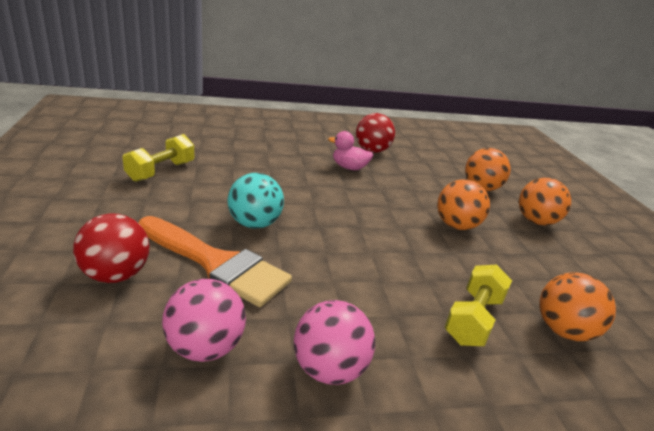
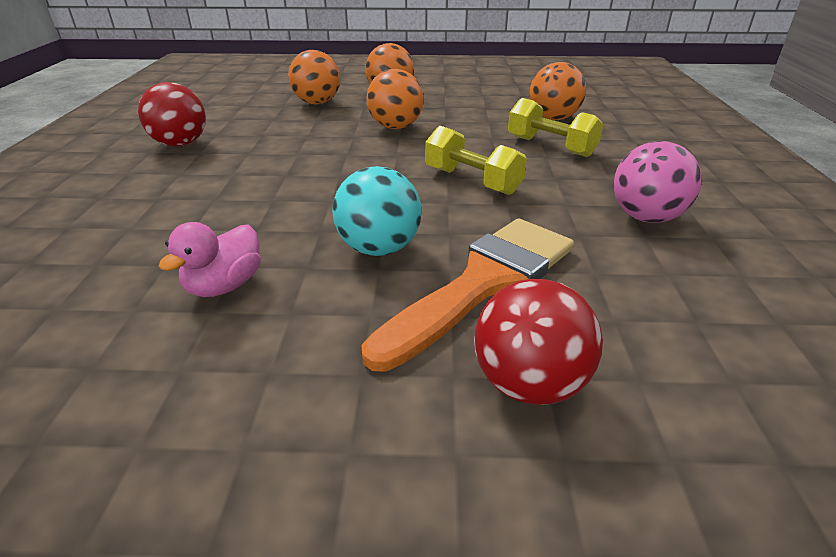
camera: 75 degrees left, 5 degrees up
yellow dumbbell [123,134,194,182] -> yellow dumbbell moved to [425,126,527,195]
pink ball [162,279,246,362] -> none
pink duck [328,131,373,170] -> pink duck moved to [158,222,261,297]

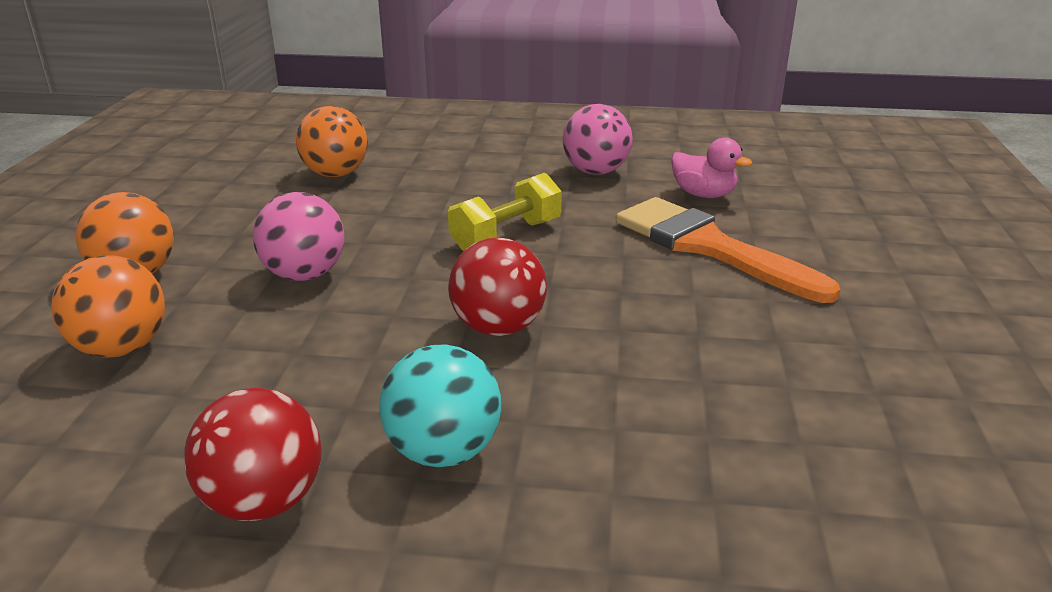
camera: 85 degrees left, 5 degrees down
pink duck [158,222,261,297] -> pink duck moved to [671,137,752,198]
turquoise ball [332,166,422,256] -> turquoise ball moved to [379,344,501,467]
orange ball [366,69,424,129] -> pink ball [253,192,344,281]
red ball [474,279,603,405] -> red ball moved to [448,238,547,336]
yellow dumbbell [508,98,603,157] -> none

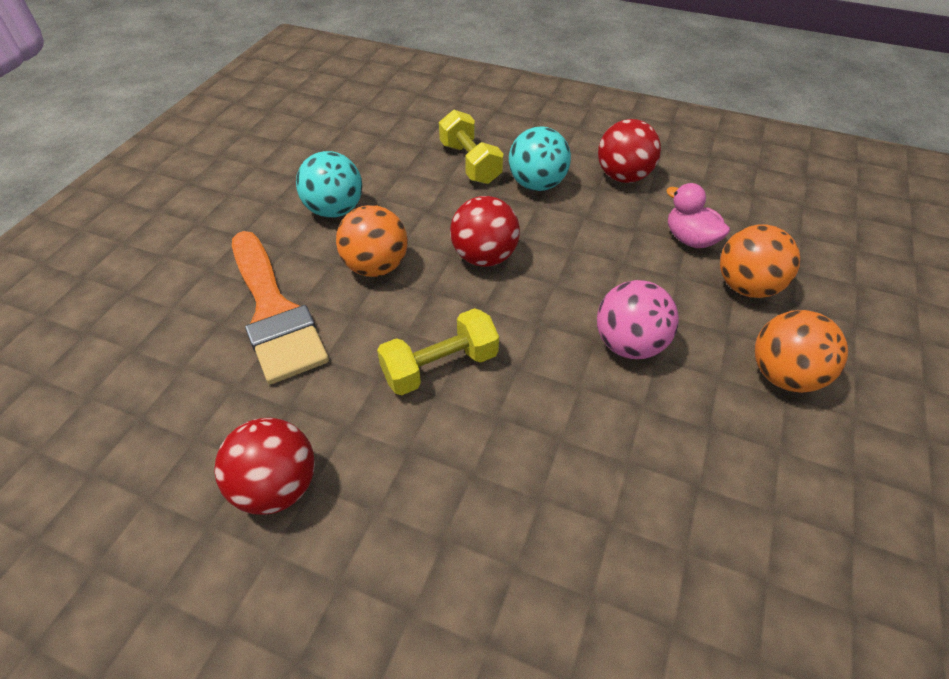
camera: 165 degrees left, 20 degrees up
orange ball [296,106,368,177] -> orange ball moved to [336,205,408,277]
pink ball [563,104,633,175] -> red ball [214,418,315,515]
pink duck [671,137,752,198] -> pink duck moved to [666,183,730,248]
none -> turquoise ball [296,151,362,218]
none -> yellow dumbbell [439,110,503,184]

